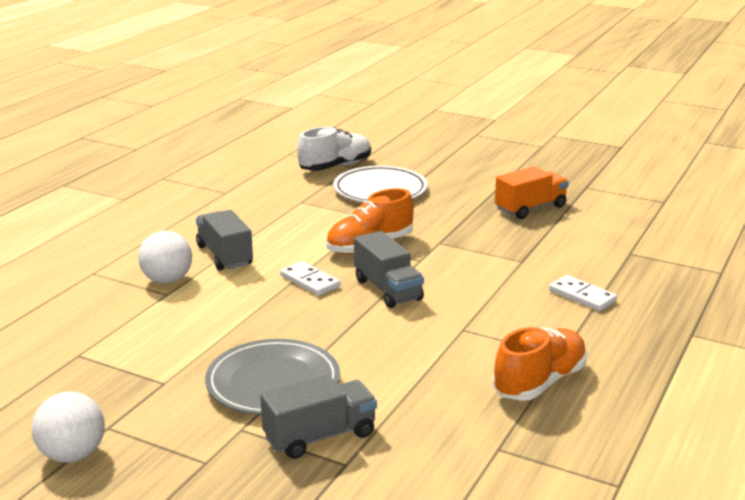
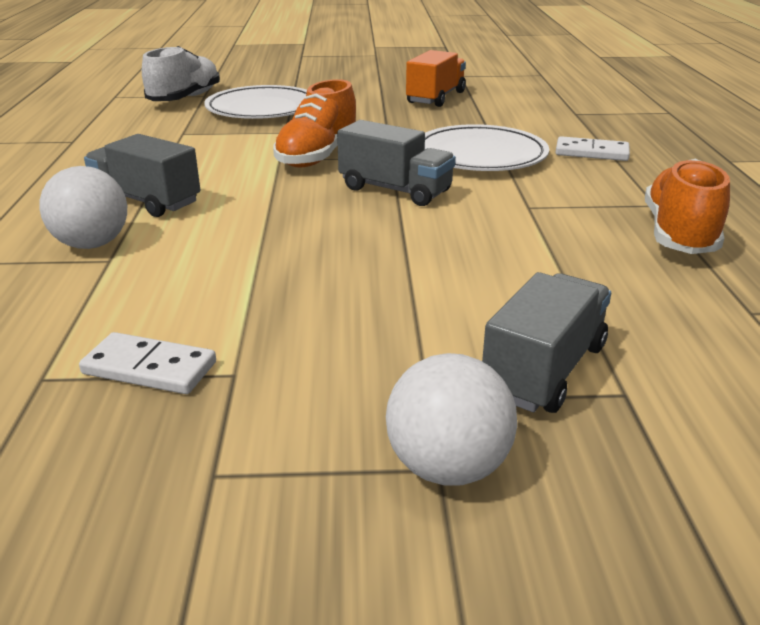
camera: 30 degrees left, 5 degrees up
white ball [32,391,105,463] -> white ball moved to [386,353,517,486]
grey plate [205,339,340,415] -> none
white domino [280,261,341,296] -> white domino moved to [79,332,216,394]
none -> white plate [425,124,549,171]

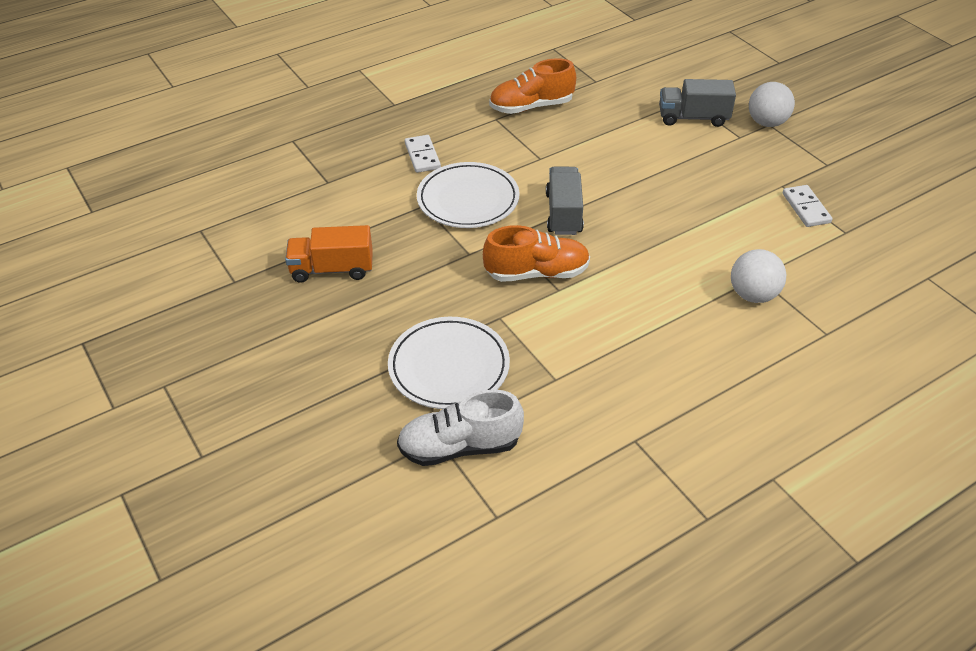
camera: 120 degrees left, 15 degrees up
grey truck [84,134,200,217] -> none

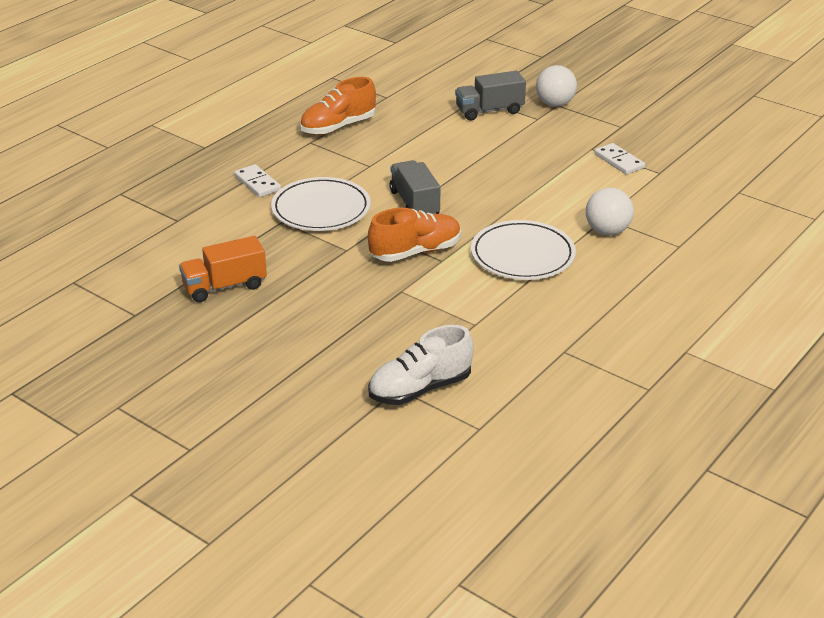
camera: 20 degrees left, 10 degrees down
white plate [388,317,510,409] -> white plate moved to [471,220,576,280]

